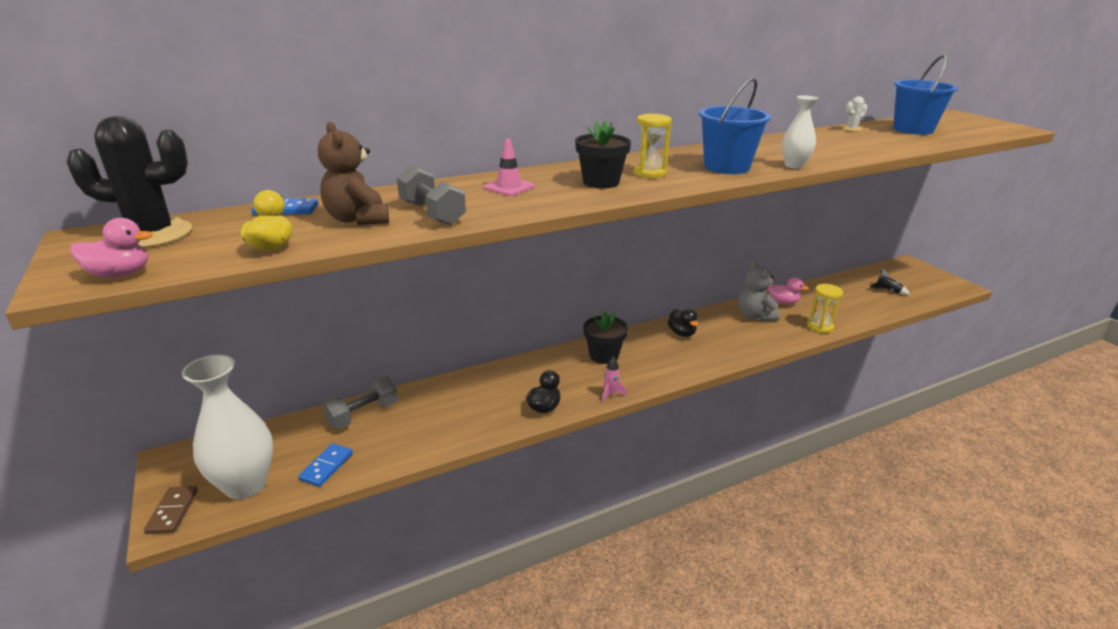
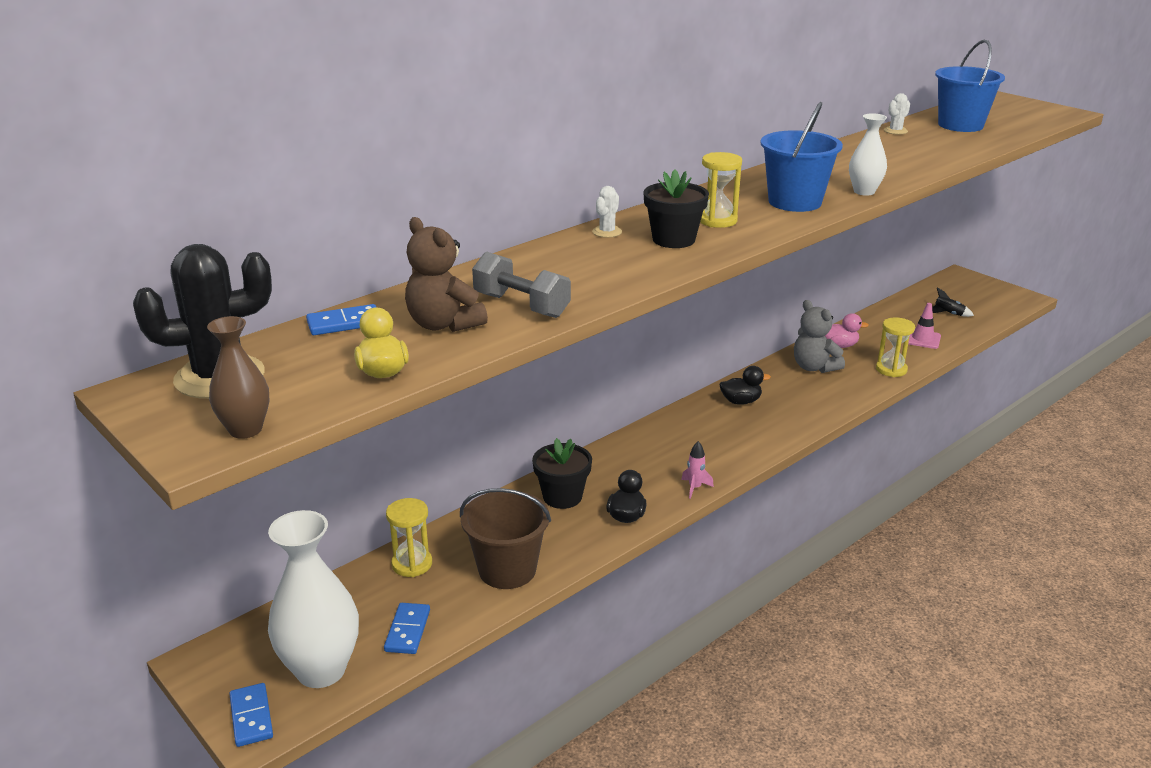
camera: 15 degrees left, 0 degrees up
pink duck [70,218,153,278] -> brown vase [207,316,270,439]
brown domino [144,486,198,534] -> blue domino [230,683,273,747]
grey dumbbell [322,376,398,429] -> yellow hourglass [386,498,432,577]
pink traffic cone [484,139,534,196] -> pink traffic cone moved to [908,303,941,349]
black flower pot [583,311,628,364] -> black flower pot moved to [532,438,592,509]
black duck [667,309,698,337] -> black duck turned 60 degrees counterclockwise [720,366,771,405]
none -> brown bucket [460,488,551,589]
none -> white cactus [592,186,622,238]

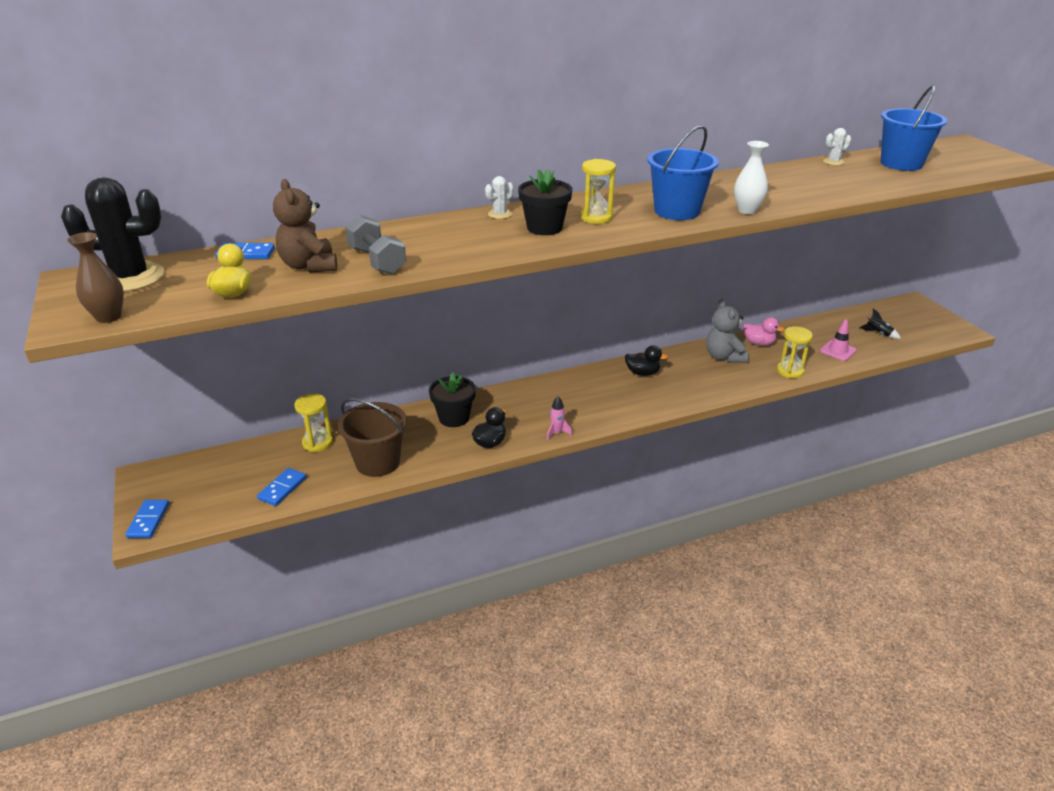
camera: 20 degrees right, 5 degrees up
white vase [268,510,359,688] -> none

